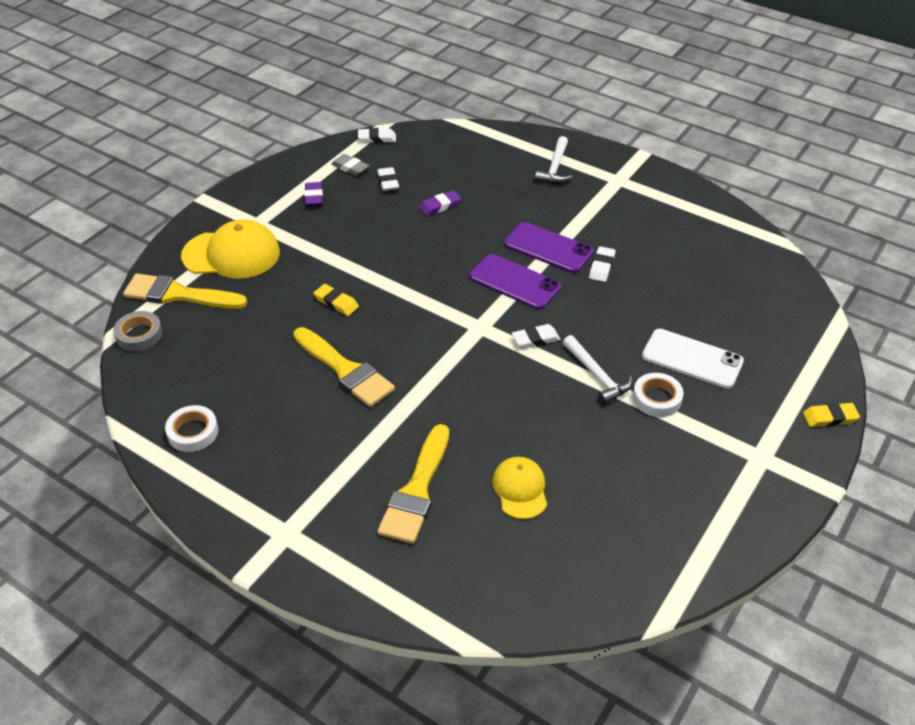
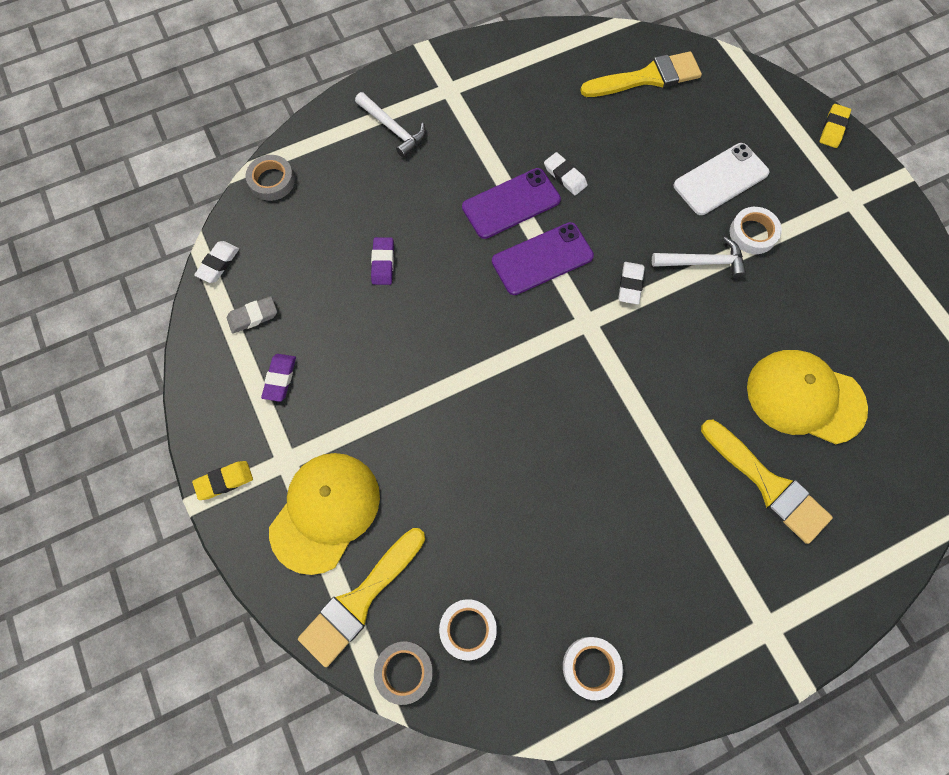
camera: 60 degrees left, 25 degrees up
yellow brush [293,327,395,407] -> yellow brush moved to [580,51,702,97]
purple eraser [304,182,323,206] -> purple eraser turned 75 degrees clockwise [261,354,296,402]
yellow eraser [314,284,359,316] -> yellow eraser moved to [192,461,253,500]
white eraser [377,167,399,191] -> none
yellow cap [492,457,547,519] -> yellow cap [747,350,868,444], size x1.69
none -> grey tape [245,155,295,201]
none -> white tape [439,599,497,660]

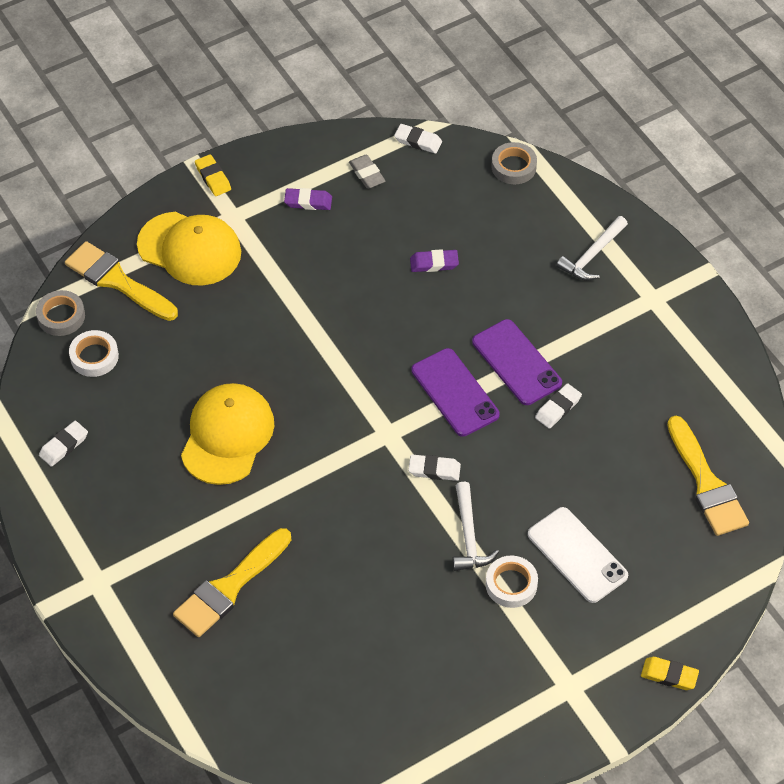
camera: 85 degrees right, 15 degrees down
white tape [563,637,623,700] -> white eraser [39,421,88,467]
yellow cap [747,350,868,444] -> yellow cap moved to [181,383,274,485]

